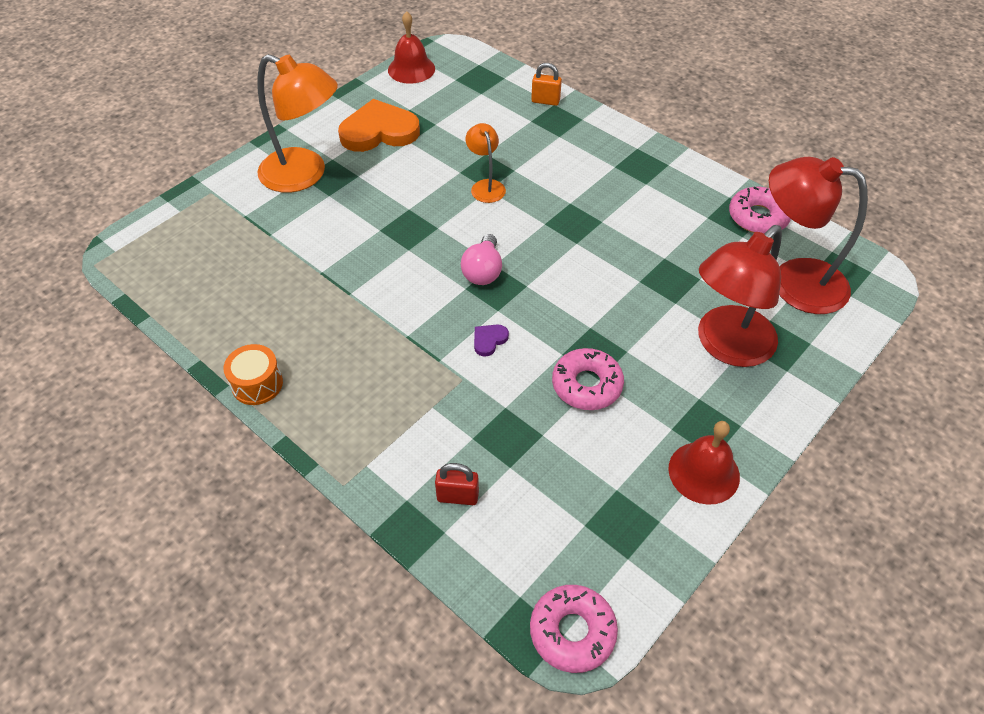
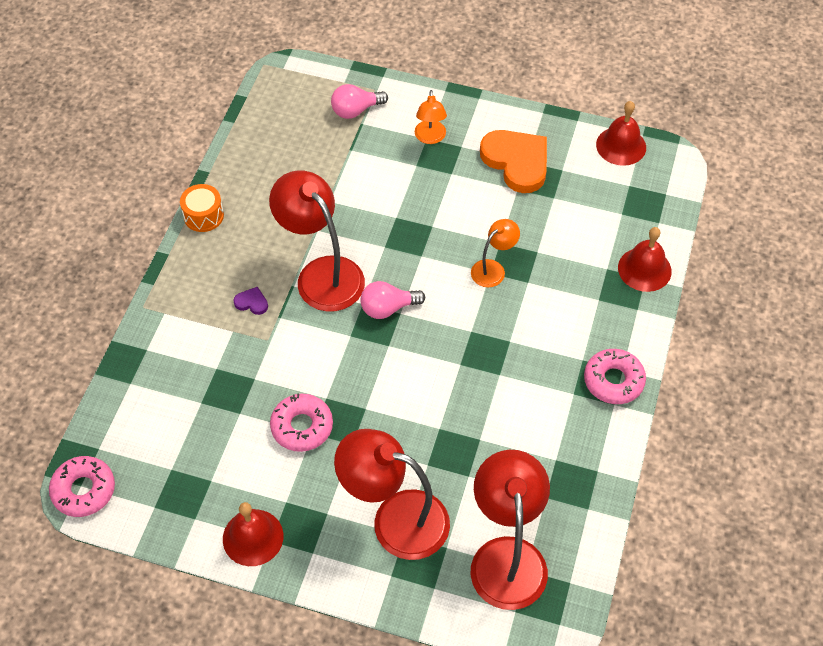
camera: 65 degrees right, 5 degrees up
orange lamp [257,54,338,193] -> orange lamp [415,90,447,144], size x0.51
red padlock [435,463,479,505] -> none
purple heart [474,325,509,357] -> purple heart moved to [233,287,268,315]
orange padlock [531,63,562,106] -> red bell [618,227,672,292]
pink donut [729,187,791,234] -> pink donut moved to [584,349,646,404]
none -> red lamp [269,170,365,312]
none -> pink light bulb [331,84,388,119]

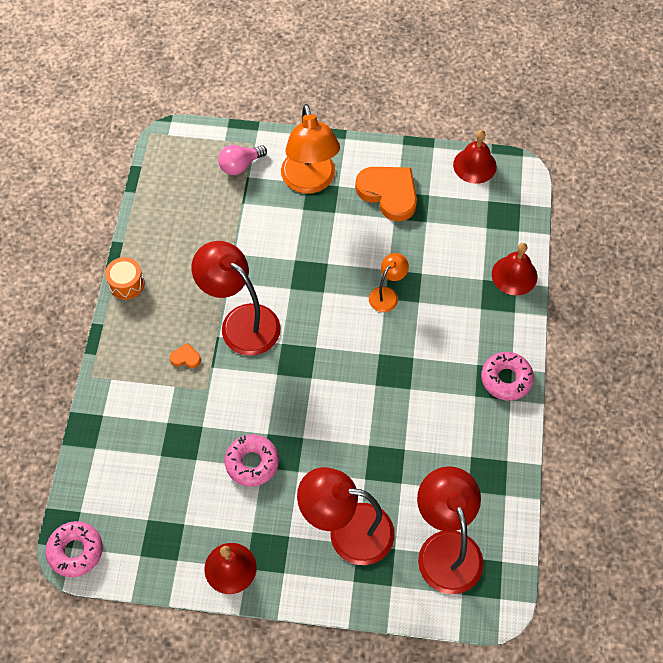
camera: 10 degrees left, 5 degrees up
purple heart [233,287,268,315] -> orange heart [170,343,201,368]
pink light bulb [360,281,425,319] -> none
orange lamp [415,90,447,144] -> orange lamp [281,104,340,194], size x1.97

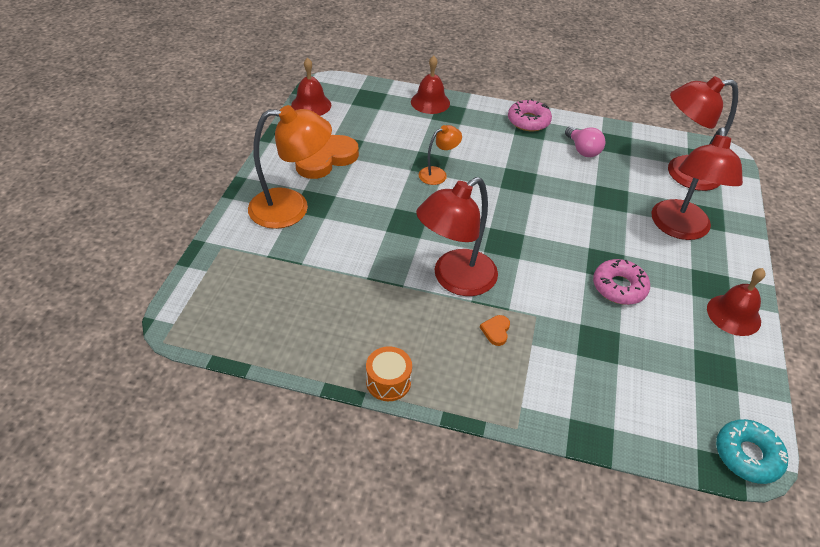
camera: 85 degrees left, 15 degrees down
pink donut [45,521,103,577] -> turquoise donut [716,419,788,484]
pink light bulb [218,145,267,175] -> pink light bulb moved to [565,126,605,157]
orange lamp [369,253,409,312] -> orange lamp turned 105 degrees clockwise [419,125,462,185]

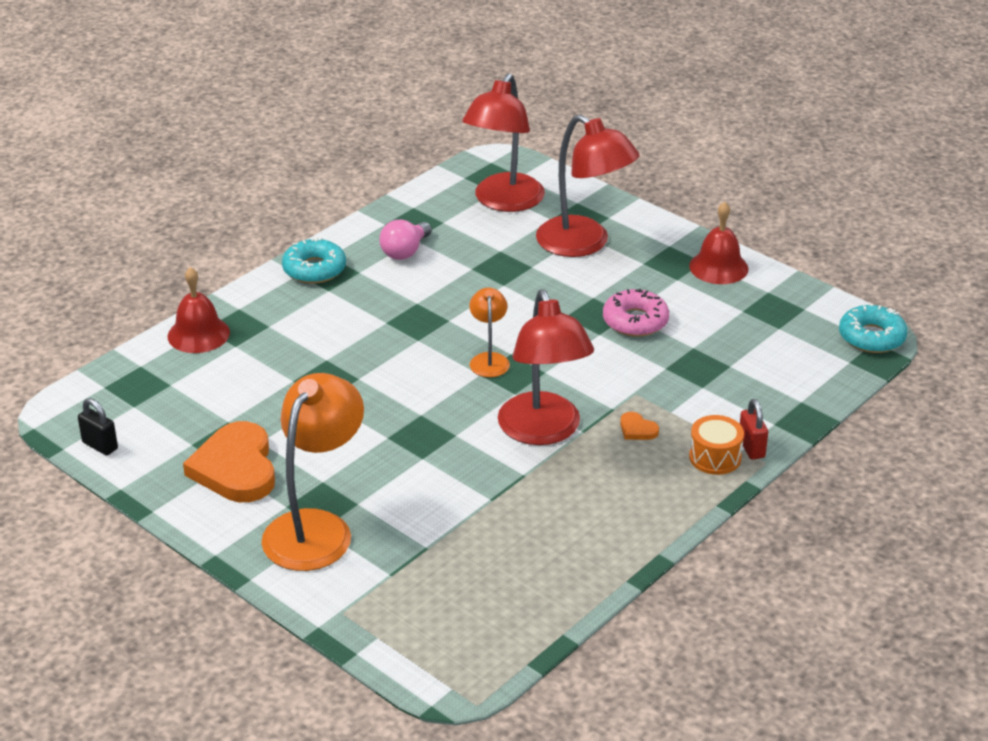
camera: 60 degrees left, 10 degrees down
red bell [291,58,331,116] -> black padlock [78,398,118,455]
orange drum [366,346,412,401] -> orange drum moved to [689,415,744,475]
orange lamp [419,125,462,185] -> orange lamp moved to [469,288,510,377]
pink donut [508,99,552,131] -> turquoise donut [282,237,346,284]
pink light bulb [565,126,605,157] -> pink light bulb turned 120 degrees clockwise [380,220,432,260]
none -> red padlock [740,399,768,460]

